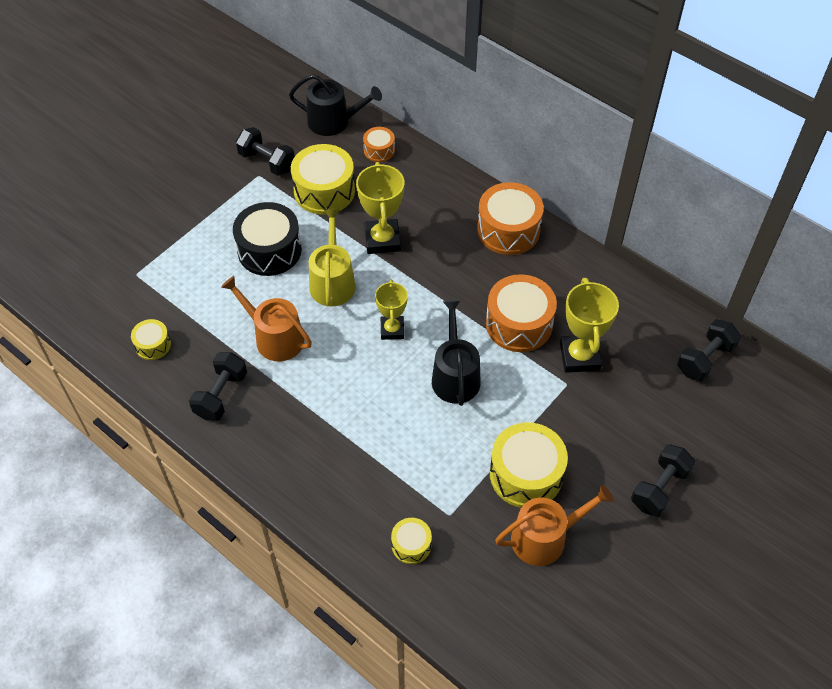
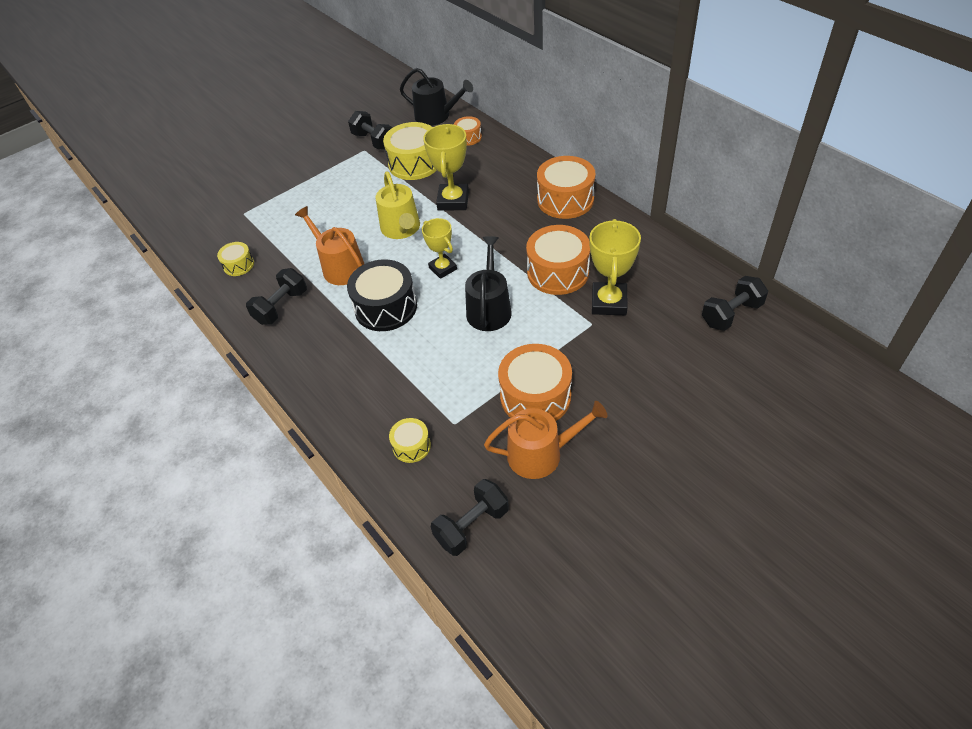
camera: 15 degrees right, 5 degrees down
black drum [233,202,302,276] -> black drum moved to [347,259,417,331]
yellow watering can [309,210,356,307] -> yellow watering can turned 150 degrees clockwise [376,171,420,239]
yellow trophy [375,279,408,340] -> yellow trophy turned 45 degrees counterclockwise [422,218,457,279]
yellow drum [490,422,568,508] -> orange drum [498,344,572,421]
black dumbbell [631,444,696,517] -> black dumbbell moved to [431,479,509,556]

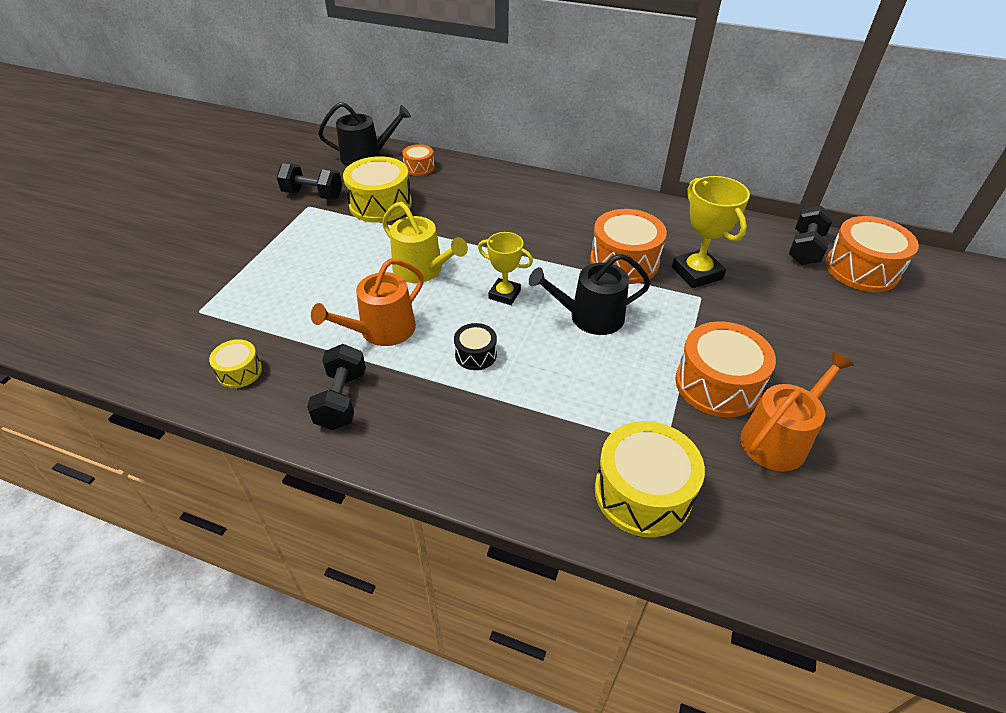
camera: 35 degrees left, 5 degrees down
orange watering can [295,206,364,285] -> orange watering can turned 60 degrees counterclockwise [311,259,424,346]
black drum [347,259,417,331] -> black drum [454,323,497,370], size x0.52
yellow drum [389,418,431,463] -> yellow drum [595,421,705,537], size x1.91
yellow trophy [423,124,469,211] -> none
black dumbbell [431,479,509,556] -> none
black watering can [465,236,512,331] -> black watering can turned 75 degrees counterclockwise [529,253,651,335]
orange drum [537,156,596,219] -> orange drum moved to [825,216,919,292]

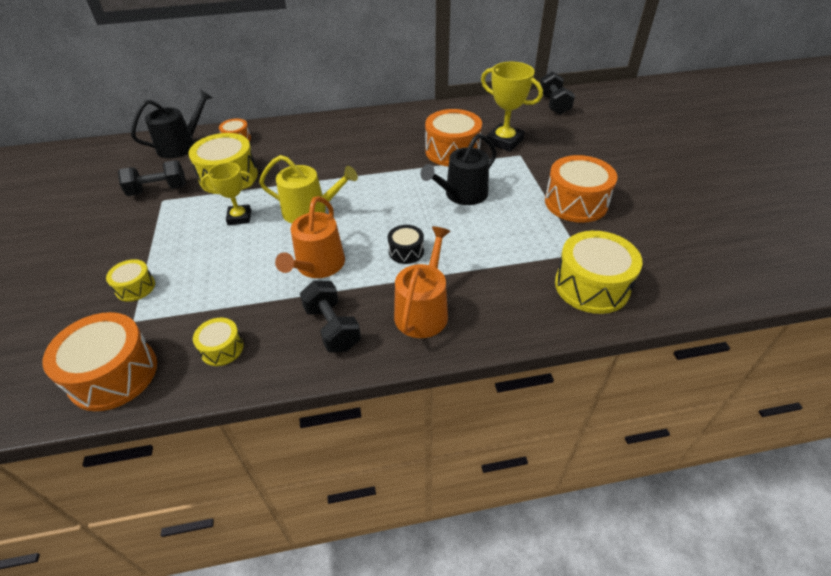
camera: 30 degrees left, 0 degrees up
yellow trophy [478,232,533,305] -> yellow trophy moved to [201,162,254,225]
orange watering can [741,351,854,471] -> orange watering can moved to [394,226,450,338]
orange drum [825,216,919,292] -> orange drum moved to [43,312,157,411]
none -> yellow drum [106,259,155,302]

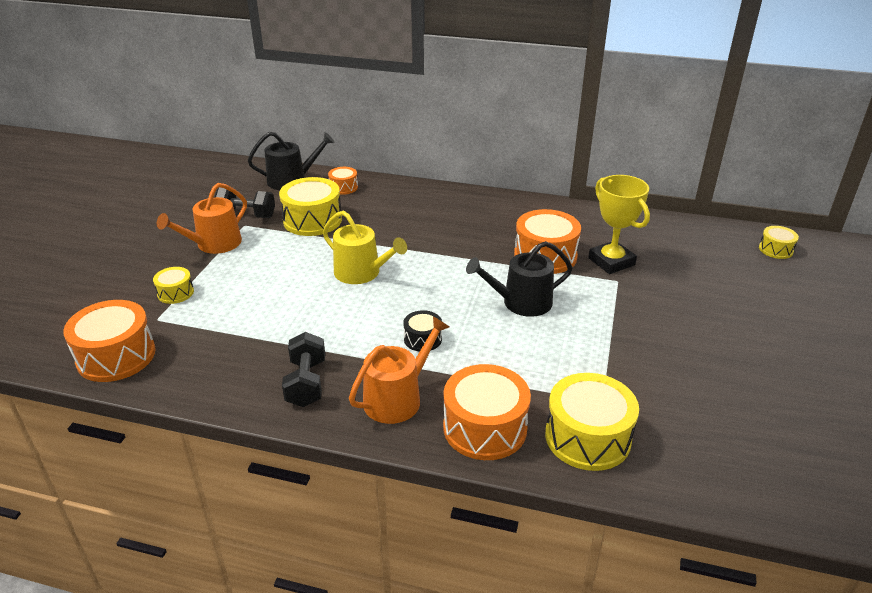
camera: 25 degrees right, 10 degrees down
yellow drum [193,318,243,366] -> yellow drum moved to [759,226,799,259]
yellow trophy [201,162,254,225] -> none
orange watering can [275,196,345,278] -> orange watering can moved to [157,183,247,254]
black dumbbell [540,71,575,115] -> none
orange drum [545,155,617,223] -> orange drum moved to [443,364,531,460]

